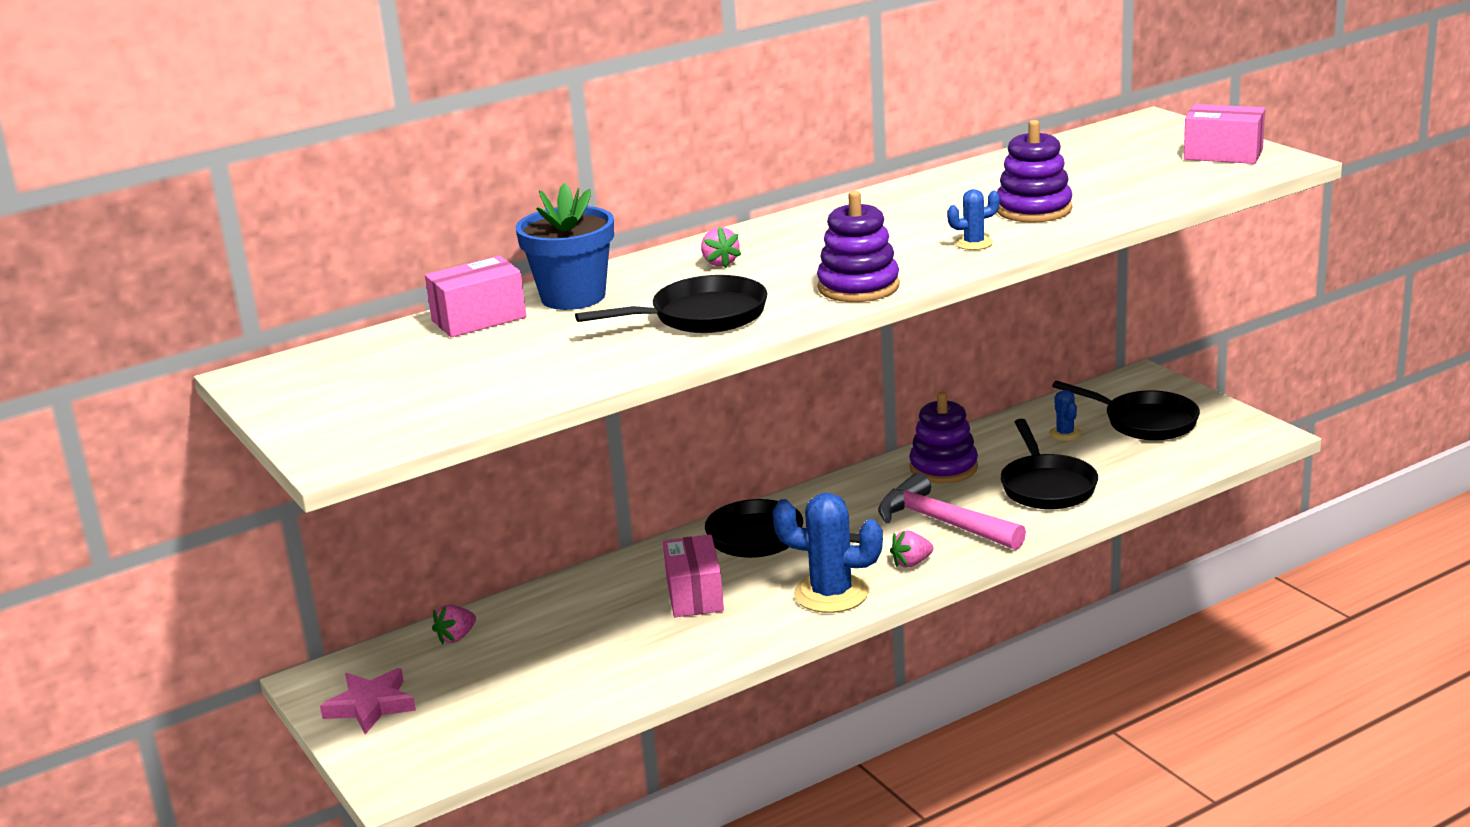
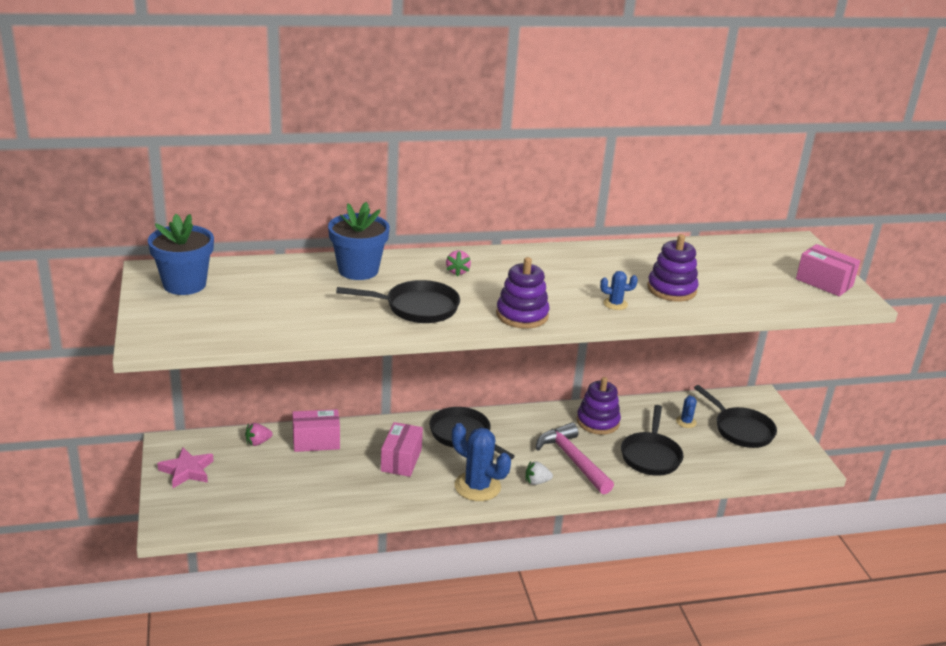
camera: 15 degrees right, 5 degrees up
pink box [425,256,527,337] -> pink box moved to [292,409,340,452]
pink strawberry [890,530,934,568] -> white strawberry [526,461,553,485]
none -> blue flower pot [148,214,214,295]

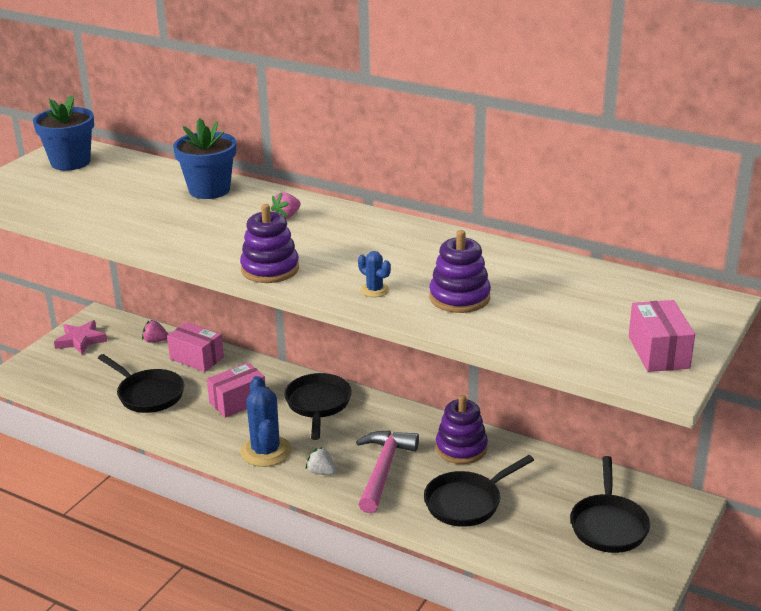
camera: 45 degrees right, 0 degrees up
black pan [336,280,460,323] -> black pan moved to [98,354,184,413]
blue cactus [676,395,697,428] -> none

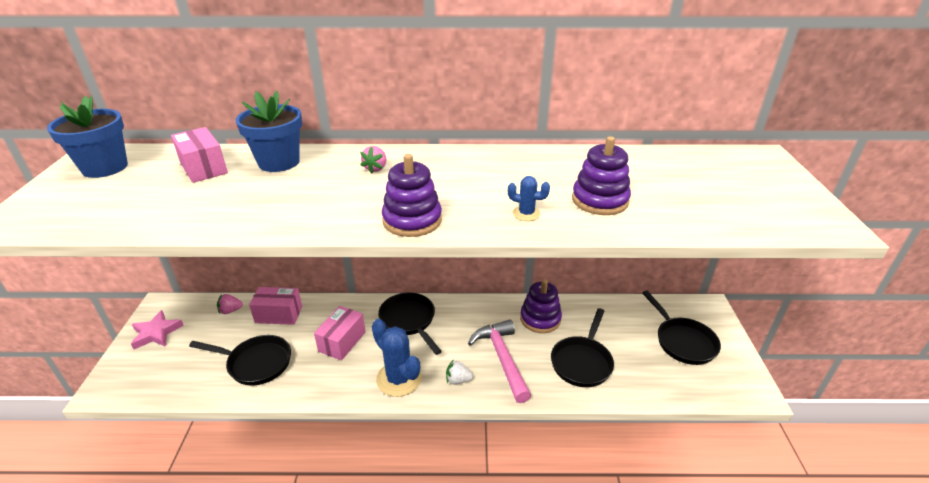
camera: 30 degrees left, 5 degrees up
pink box [629,300,695,372] -> pink box moved to [171,127,228,183]

